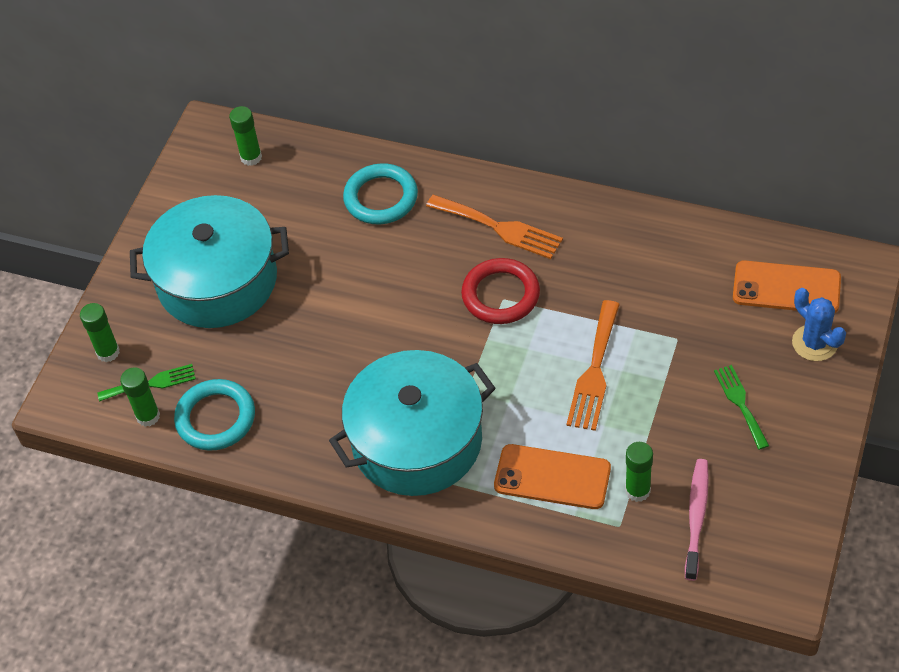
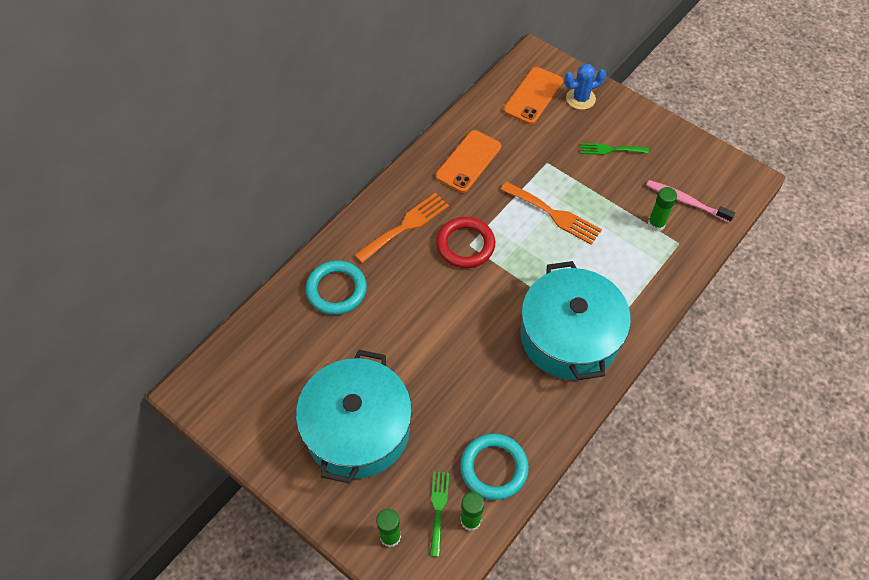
camera: 75 degrees left, 5 degrees up
green glue stick [229,106,262,166] -> none
orange phone [494,444,611,509] -> orange phone moved to [436,130,501,193]

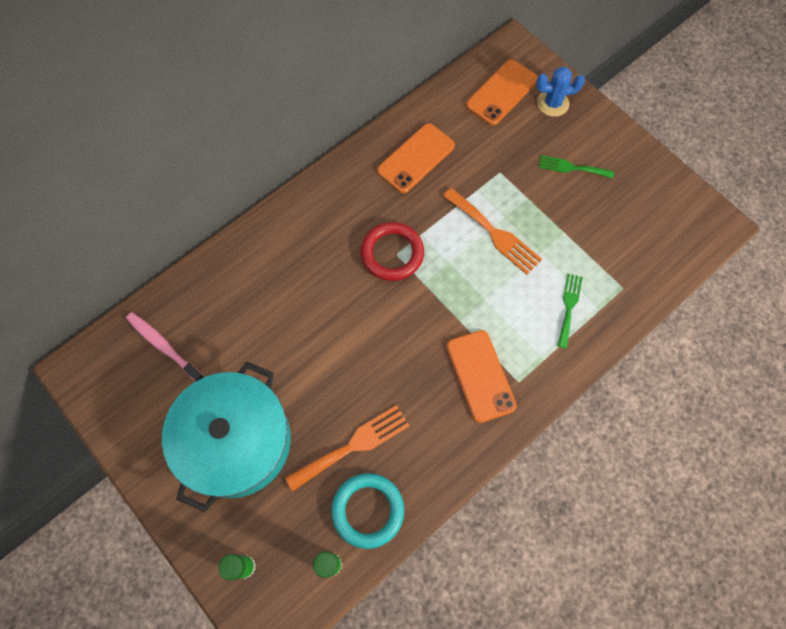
camera: 10 degrees right, 10 degrees up
turquoise ring [305,260,367,315] -> none
orange fork [355,193,449,263] -> orange fork moved to [285,405,410,491]
green fork [430,472,449,557] -> green fork moved to [558,274,583,349]
turquoise pot [520,261,631,380] -> orange phone [446,330,517,423]
pink toothbrush [646,180,735,223] -> pink toothbrush moved to [126,312,204,381]
green glue stick [648,187,677,232] -> none

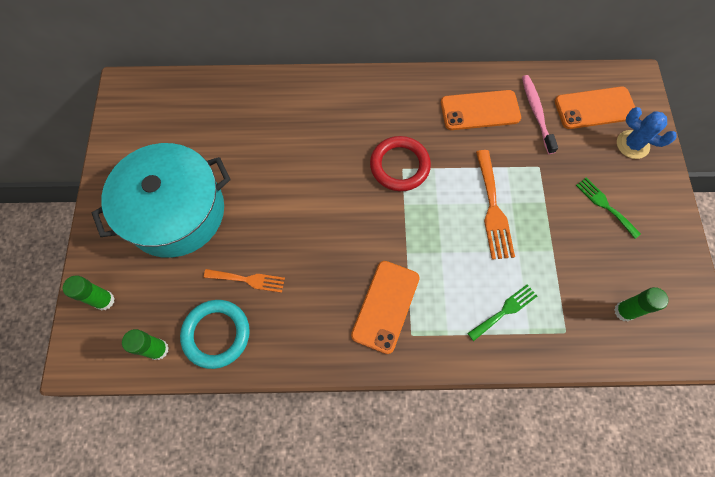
camera: 40 degrees right, 0 degrees up
pink toothbrush [126,312,204,381] -> pink toothbrush moved to [522,75,558,154]
orange fork [285,405,410,491] -> orange fork [204,269,285,293], size x0.65
none -> green glue stick [614,287,669,321]

